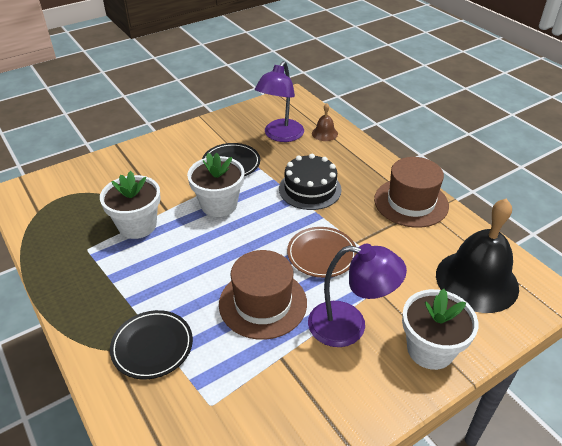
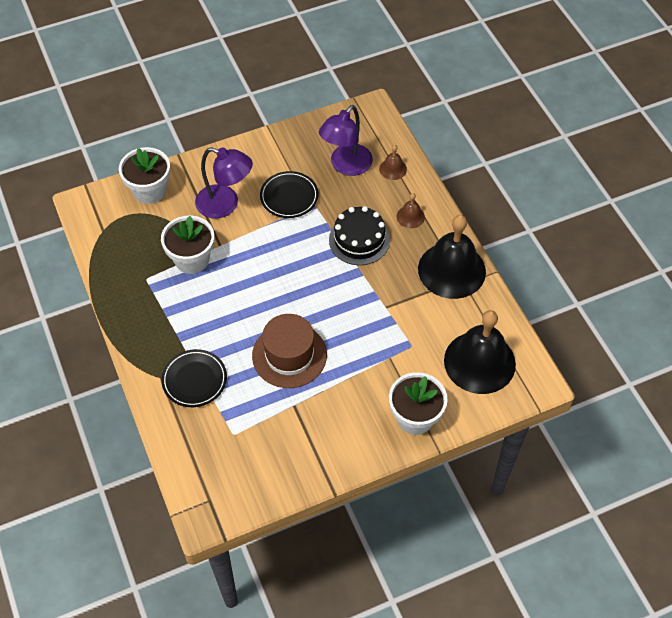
camera: 10 degrees right, 15 degrees up
white flower pot [187,153,244,217] -> white flower pot moved to [119,147,170,204]
brown plate [287,227,357,278] -> none
purple lamp [308,244,407,347] -> purple lamp moved to [195,147,253,219]
brown hat [374,157,449,228] -> black bell [418,215,486,299]
none -> brown bell [397,193,425,228]

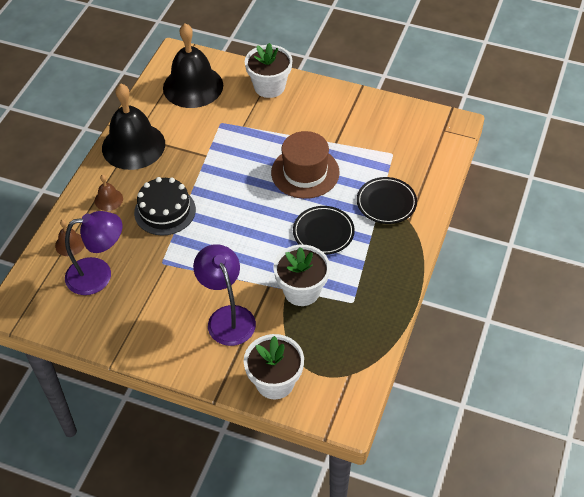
camera: 135 degrees left, 5 degrees down
black plate [260,171,319,218] -> black plate moved to [293,206,355,255]

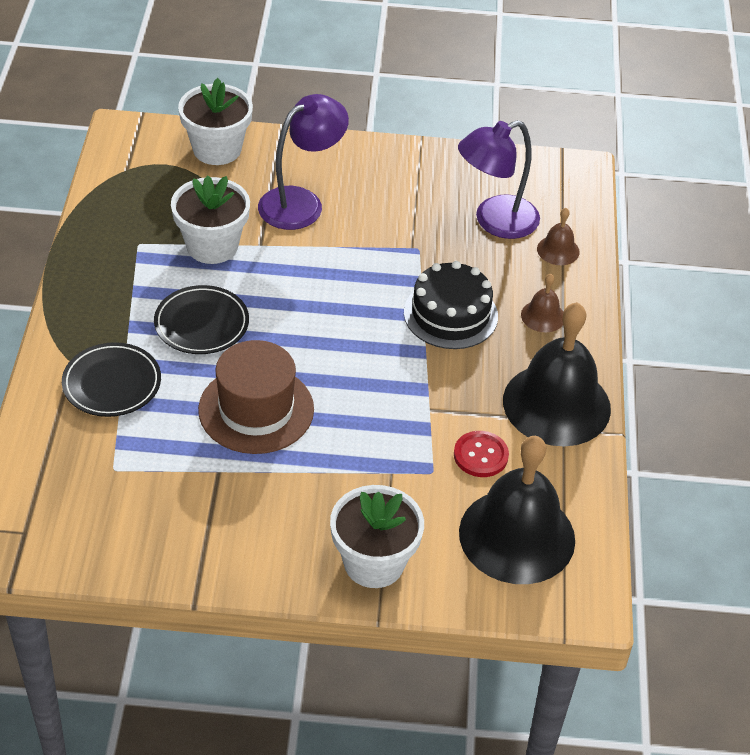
camera: 160 degrees right, 5 degrees down
purple lamp [193,244,256,346] -> purple lamp turned 90 degrees counterclockwise [258,94,349,230]
none -> red button [454,431,509,477]

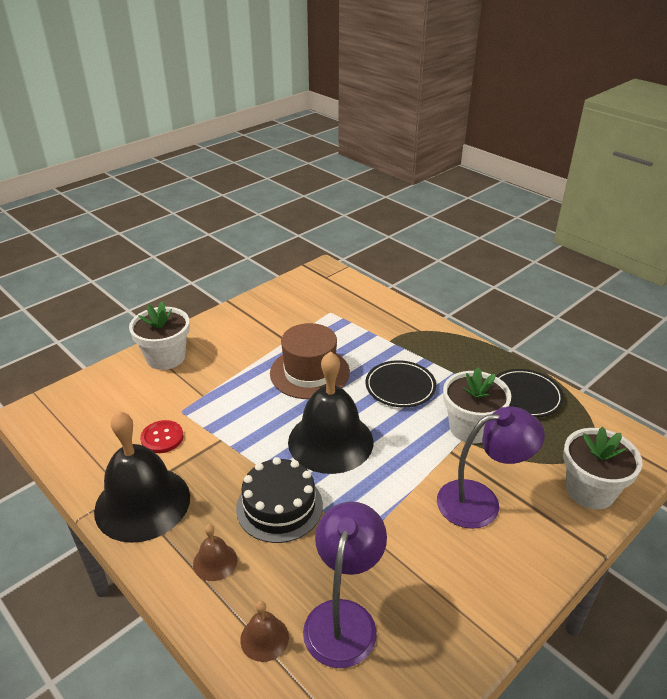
camera: 135 degrees right, 10 degrees down
black plate [62,342,161,417] -> black plate moved to [496,369,564,417]
purple lamp [258,94,349,230] -> purple lamp turned 105 degrees counterclockwise [437,406,545,529]
black bell [459,436,575,584] -> black bell moved to [288,351,373,474]

